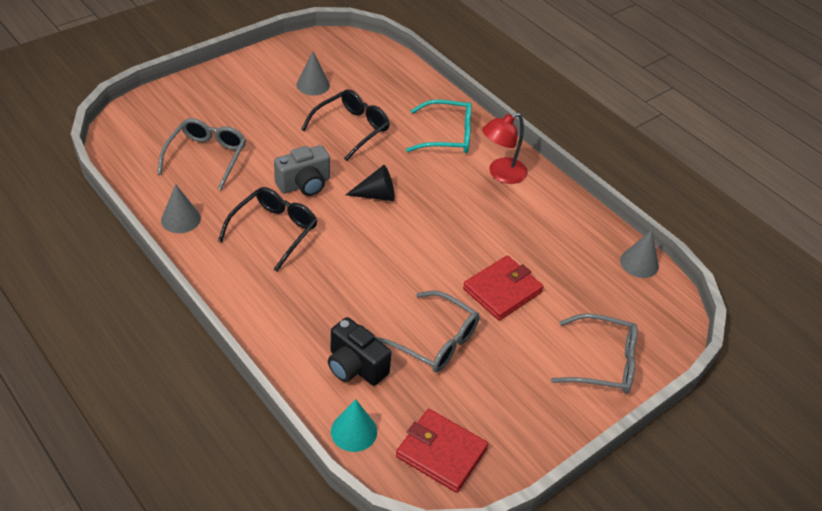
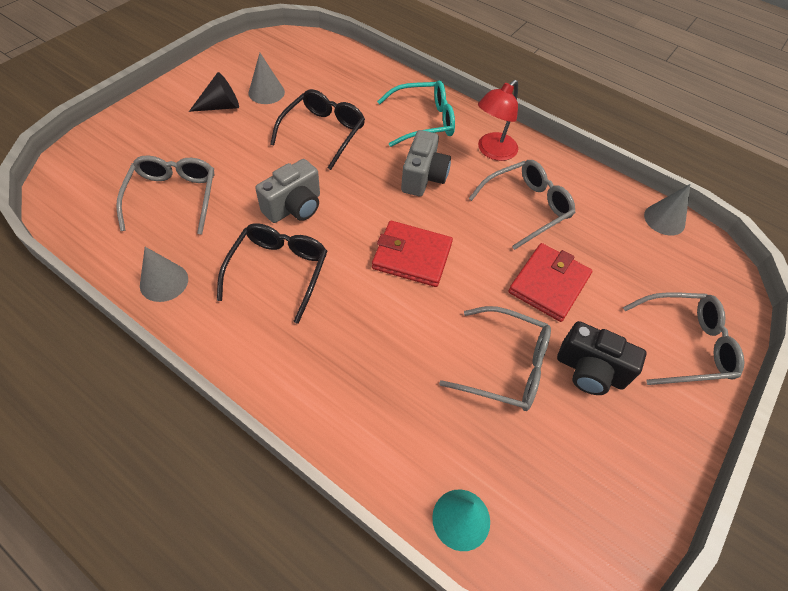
camera: 15 degrees left, 10 degrees up
black camera [328,317,392,386] -> black camera moved to [557,321,646,395]
black cone [346,165,395,201] -> black cone moved to [189,72,239,112]
red wallet [396,409,488,493] -> red wallet moved to [372,221,453,287]
none -> grey camera [401,130,451,196]
none -> grey glasses [468,160,575,250]

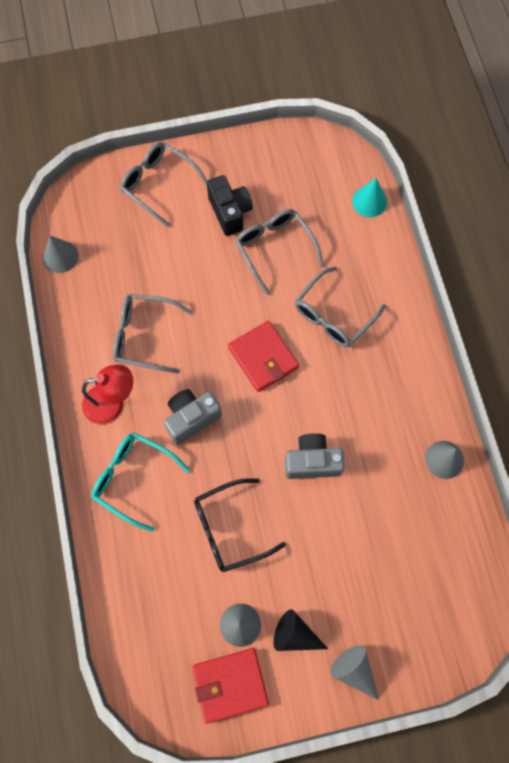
camera: 135 degrees left, 15 degrees up
grey glasses [116,155,214,235] -> grey glasses moved to [295,266,386,347]
black glasses [217,223,327,324] -> none
red wallet [508,243,592,322] -> red wallet moved to [192,648,269,724]
none -> grey cone [331,645,379,700]

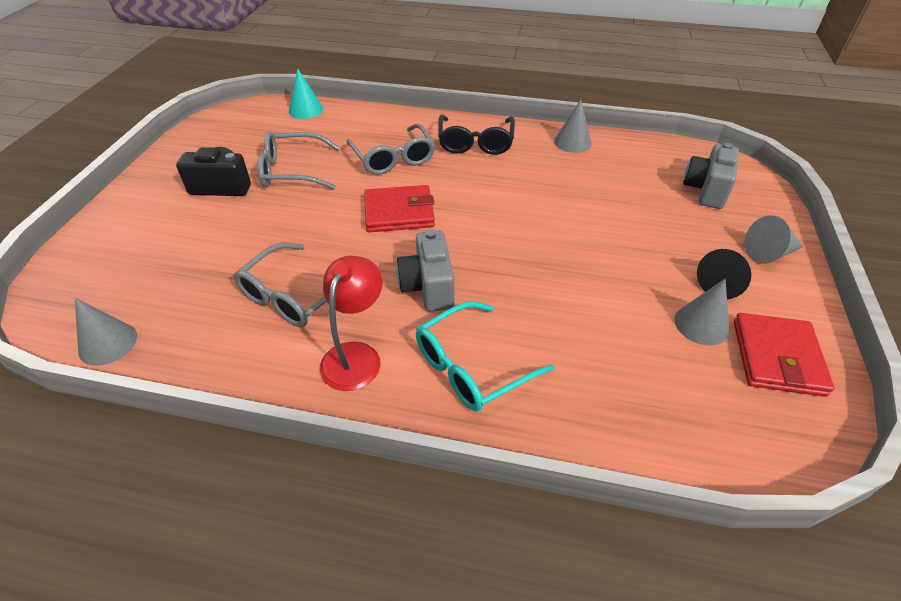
camera: 65 degrees left, 25 degrees down
grey glasses [120,142,207,227] -> none
black glasses [194,478,286,572] -> black glasses moved to [438,115,515,155]
grey camera [285,433,345,479] -> grey camera moved to [683,143,739,209]

